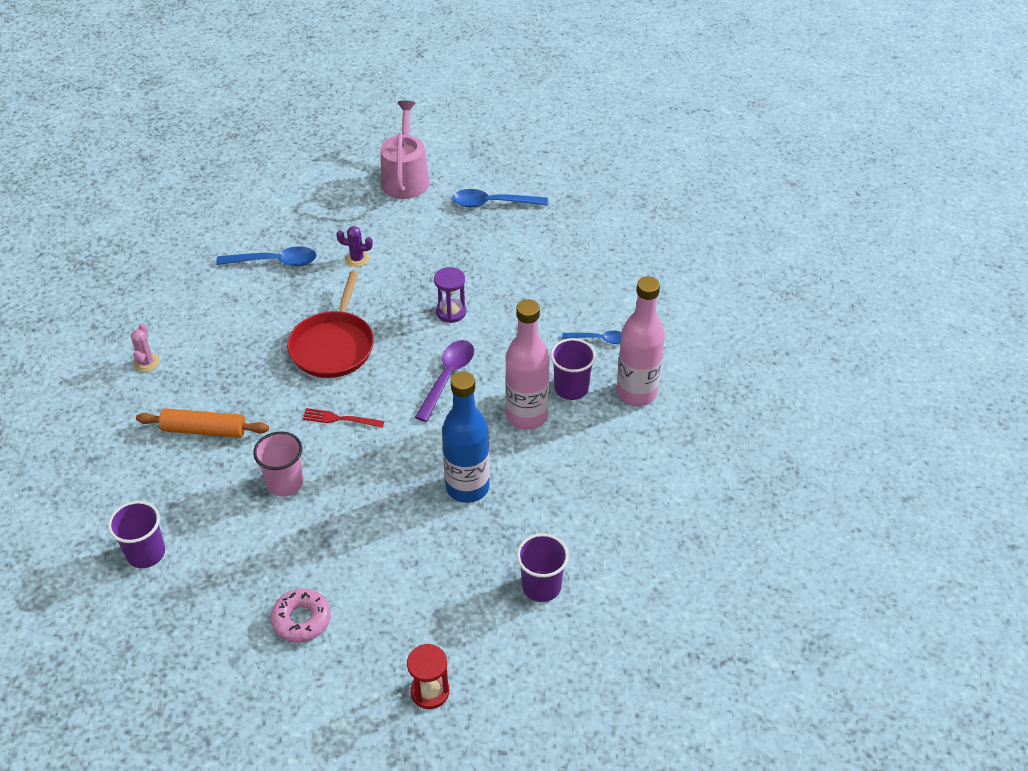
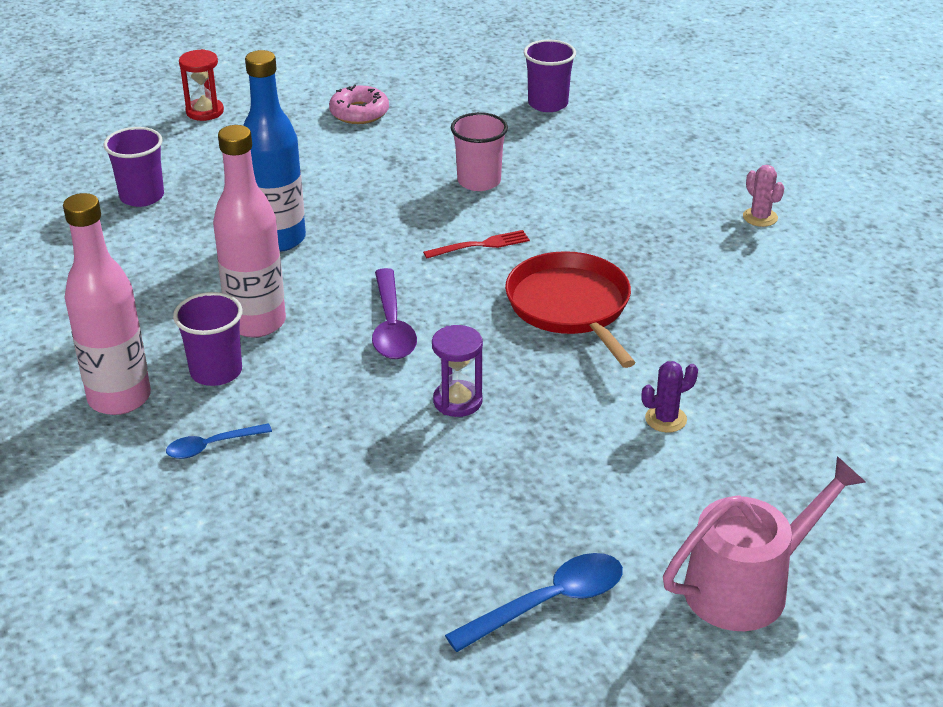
camera: 150 degrees right, 10 degrees down
orange rolling pin [136,408,269,438] -> none
blue spoon [216,246,317,266] -> none
pink watering can [380,101,430,199] -> pink watering can turned 90 degrees counterclockwise [663,456,866,631]

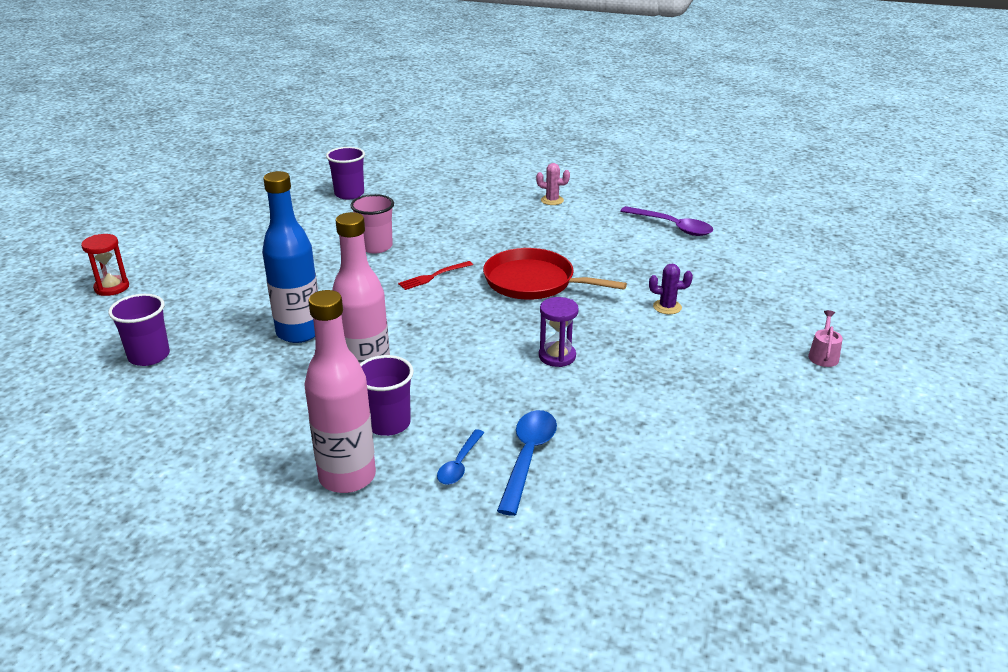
camera: 45 degrees left, 5 degrees down
pink donut [329,84,389,124] -> none
purple spoon [372,268,417,359] -> purple spoon moved to [620,206,713,236]
red fork [423,230,530,258] -> red fork turned 150 degrees counterclockwise [398,261,473,290]
blue spoon [445,553,623,652] -> blue spoon moved to [497,410,557,516]
purple cactus [641,361,698,432] -> purple cactus turned 75 degrees clockwise [649,264,693,314]
pink watering can [663,456,866,631] -> pink watering can [808,310,843,367], size x0.45

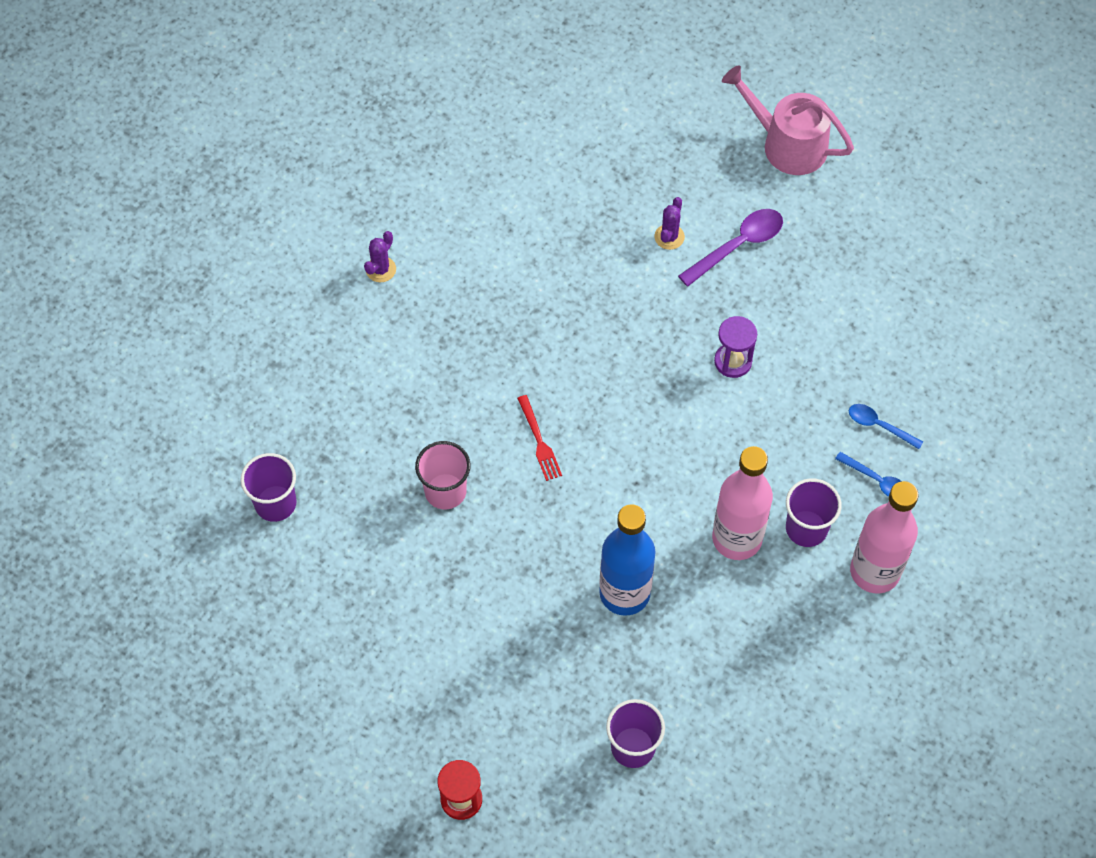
camera: 75 degrees left, 30 degrees up
red pan [483,248,627,300] -> none
blue spoon [497,410,557,516] -> blue spoon [849,404,923,449], size x0.61
pink cactus [536,163,570,205] -> purple cactus [364,231,396,282]
purple spoon [620,206,713,236] -> purple spoon moved to [678,209,783,287]
pink watering can [808,310,843,367] -> pink watering can [722,65,854,175], size x2.23

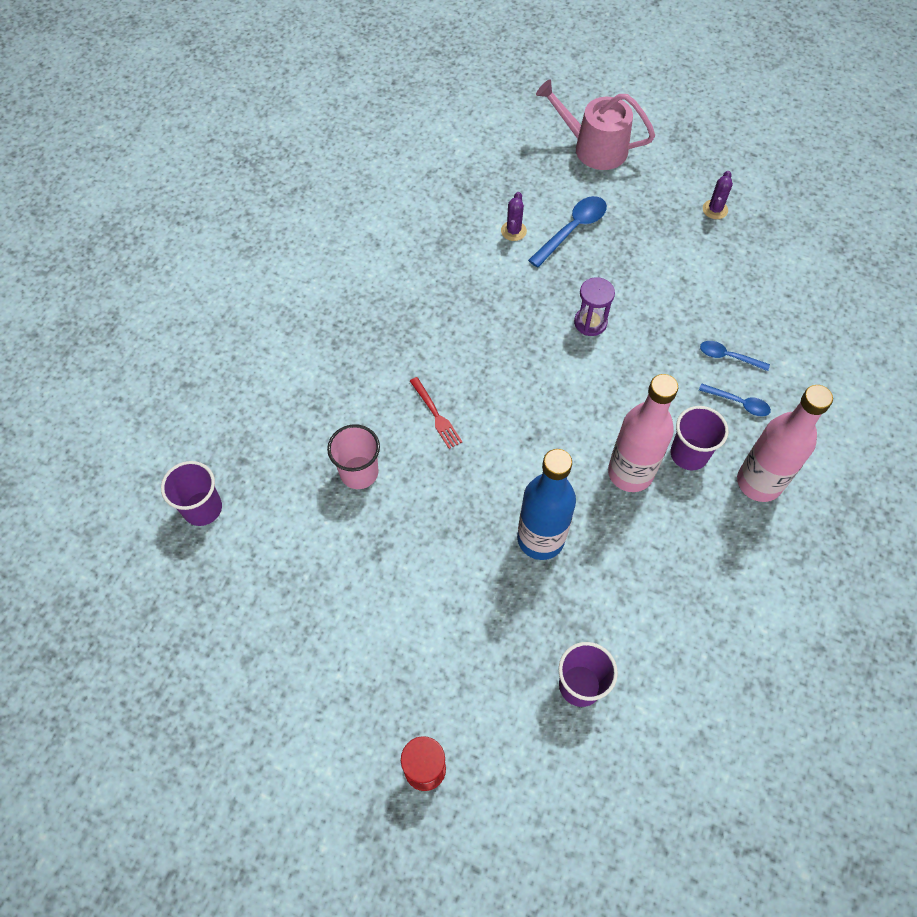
camera: 10 degrees left, 0 degrees up
purple cactus [364,231,396,282] -> purple cactus moved to [703,171,733,219]
purple spoon [678,209,783,287] -> blue spoon [528,196,607,268]

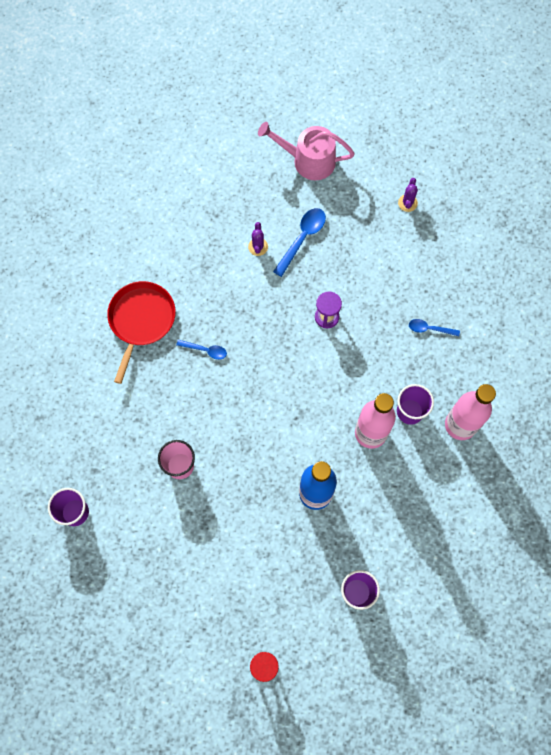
camera: 10 degrees left, 10 degrees up
red fork [410,377,462,449] -> none
blue spoon [699,383,771,417] -> blue spoon moved to [176,340,227,360]
none -> red pan [107,281,176,384]

